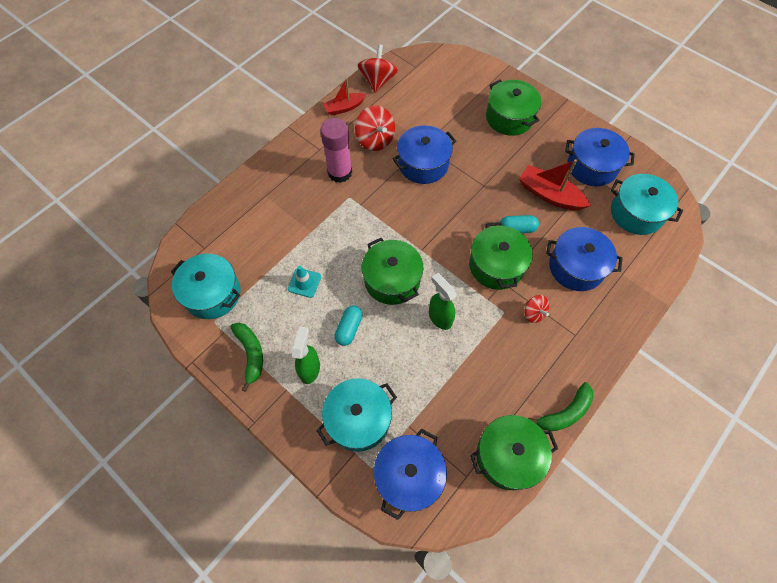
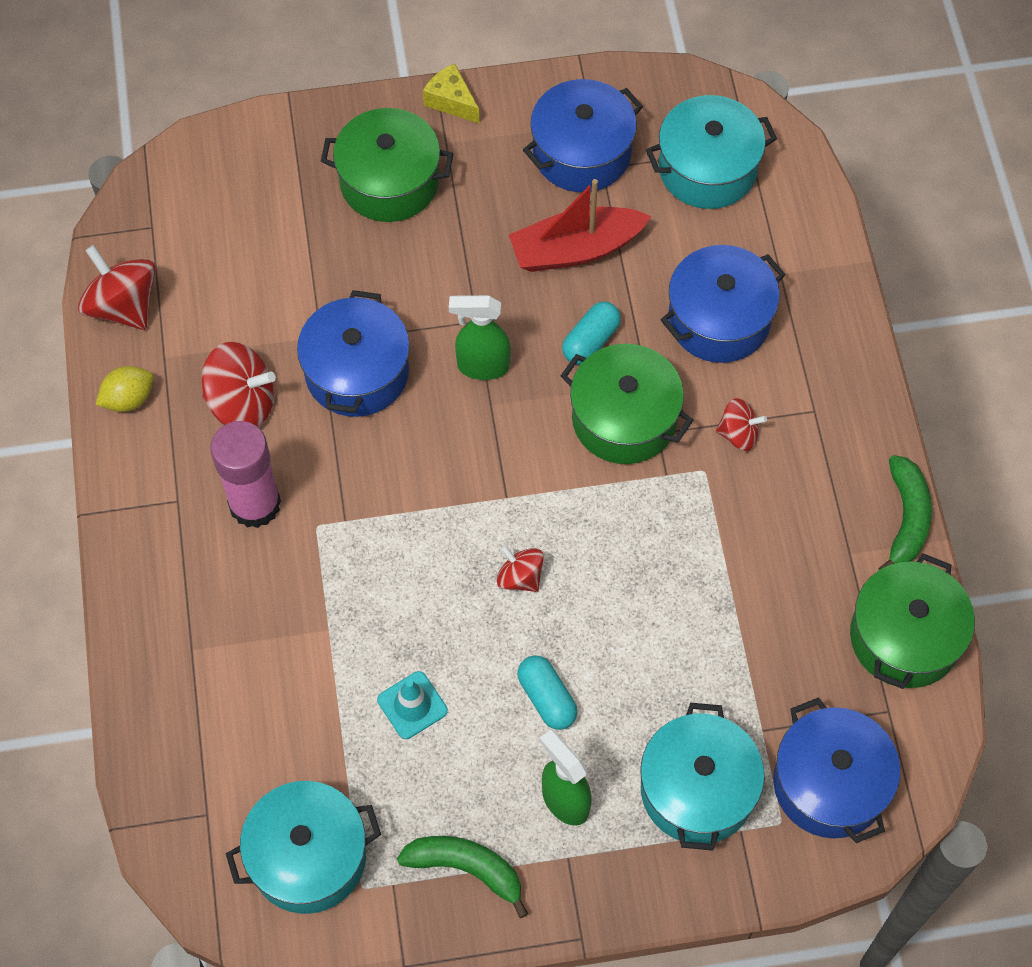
camera: 50 degrees left, 0 degrees up
red boat [323,78,366,116] -> yellow lemon [96,366,153,412]
green pot [362,238,424,305] -> red spinning top [497,545,544,592]
green spray bottle [429,273,457,330] -> green spray bottle moved to [449,295,511,380]
none -> yellow cheese [423,64,479,123]

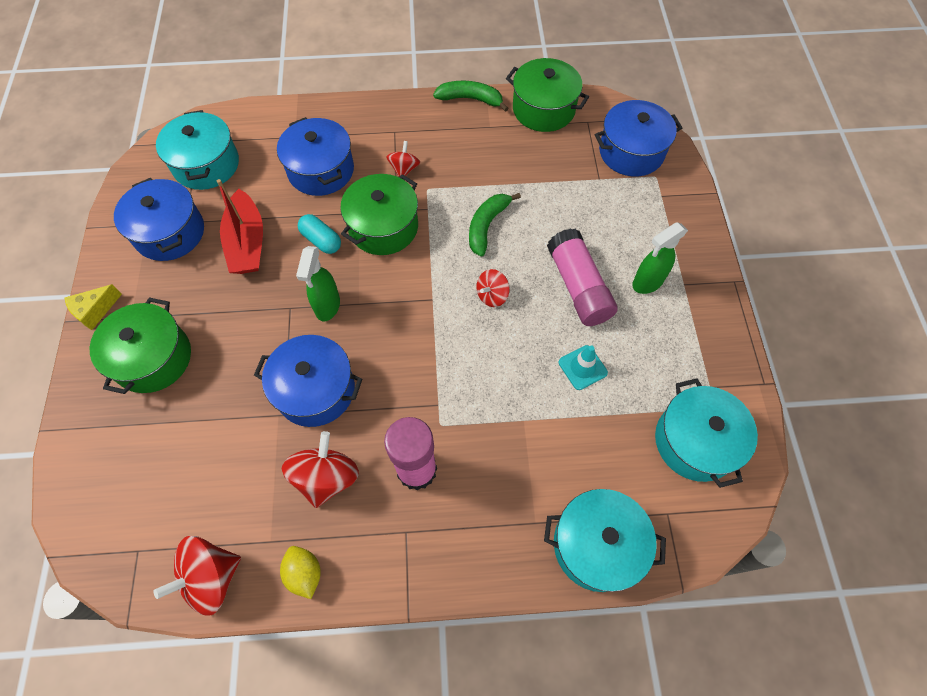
camera: 85 degrees left, 0 degrees up
green banana [397,836,528,918] -> green banana moved to [469,193,521,256]
turquoise capsule [517,655,577,730] -> pink glue stick [547,228,618,326]
turquoise pot [640,703,765,851] -> turquoise pot moved to [544,489,666,592]

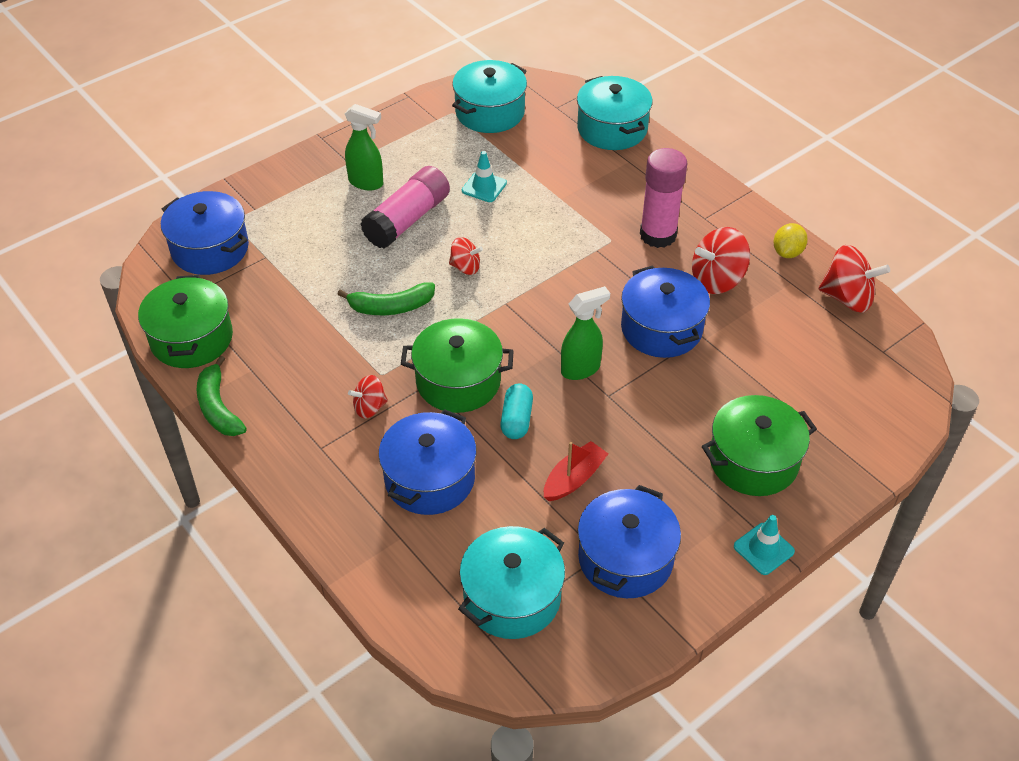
camera: 125 degrees left, 15 degrees down
yellow cheese [65,284,122,330] -> turquoise traffic cone [734,515,795,575]
red boat [217,179,263,274] -> red boat [544,441,608,501], size x0.66

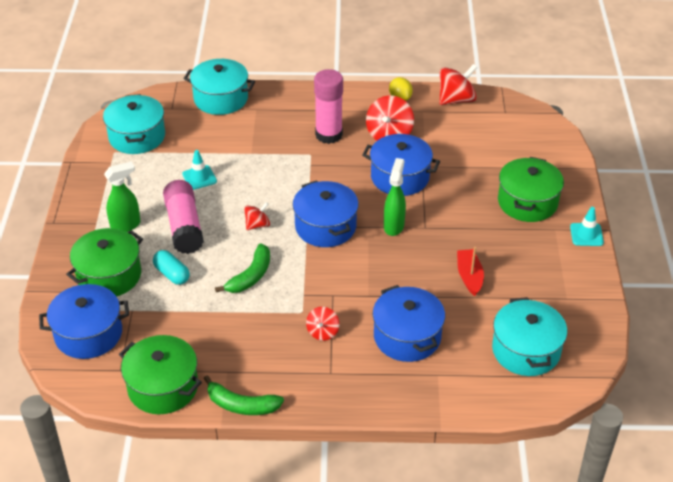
camera: 50 degrees left, 5 degrees down
green pot [401,318,514,413] -> green pot moved to [66,228,143,297]
turquoise capsule [500,383,533,439] -> turquoise capsule moved to [153,250,190,285]
blue pot [578,485,681,598] -> blue pot moved to [293,180,359,247]

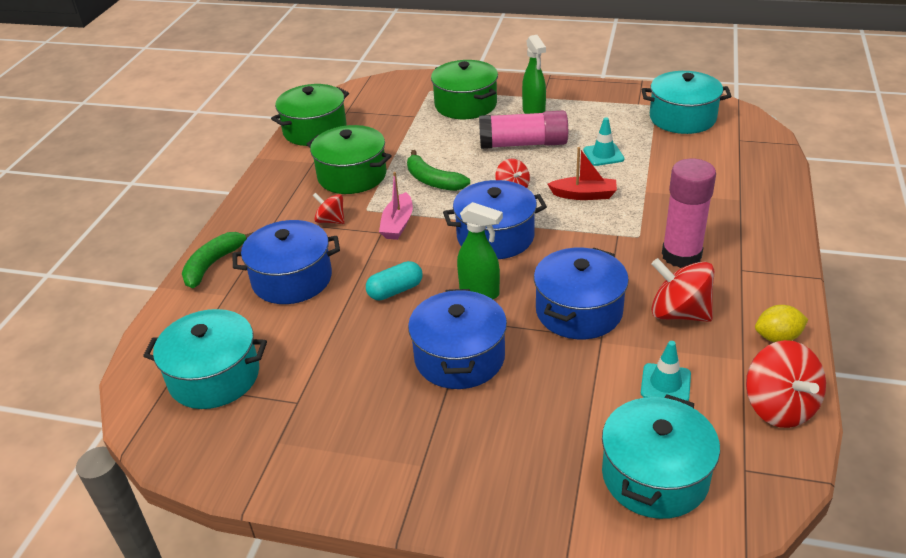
camera: 105 degrees right, 5 degrees down
blue pot [39,284,129,359] -> blue pot moved to [408,289,507,389]
turquoise capsule [153,250,190,285] -> turquoise capsule moved to [366,261,423,300]
turquoise pot [184,59,255,115] -> turquoise pot moved to [602,394,720,519]
green banana [203,375,284,415] -> green banana moved to [182,232,253,288]
red boat [457,247,484,296] -> red boat moved to [548,147,617,200]
green pot [498,157,564,222] -> green pot moved to [307,125,392,194]
turquoise traffic cone [570,207,604,246] -> turquoise traffic cone moved to [641,341,691,401]
none -> pink boat [379,172,413,240]

